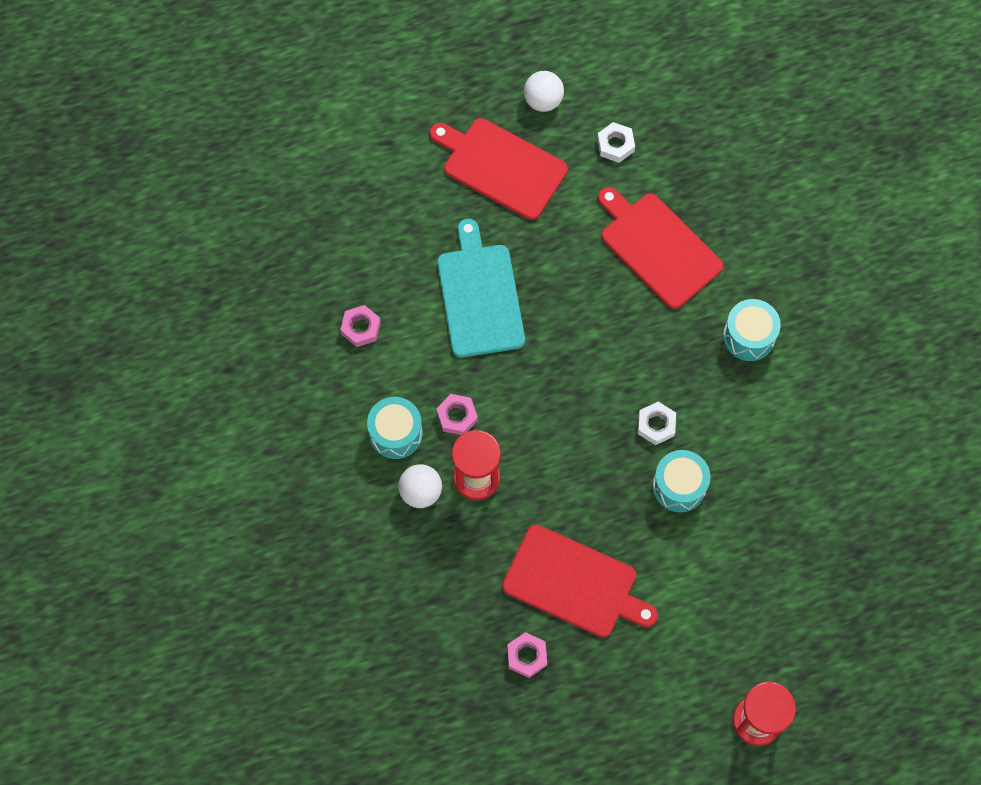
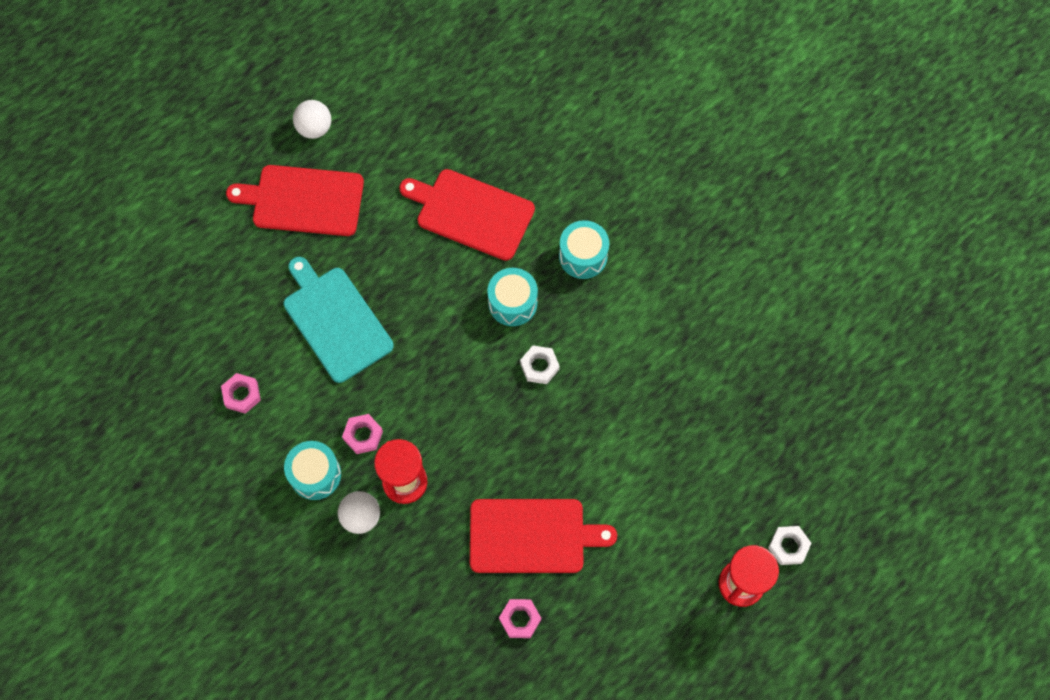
camera: 25 degrees left, 0 degrees up
white nut [597,122,635,163] -> white nut moved to [768,526,811,565]
turquoise drum [652,450,711,512] -> turquoise drum moved to [487,268,538,326]

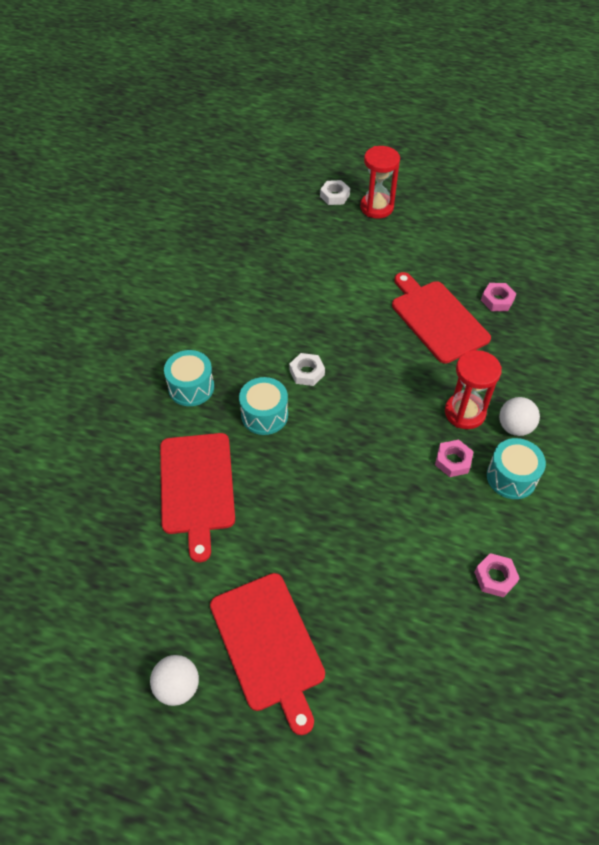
camera: 120 degrees left, 15 degrees down
turquoise cutting board [284,257,394,383] -> none

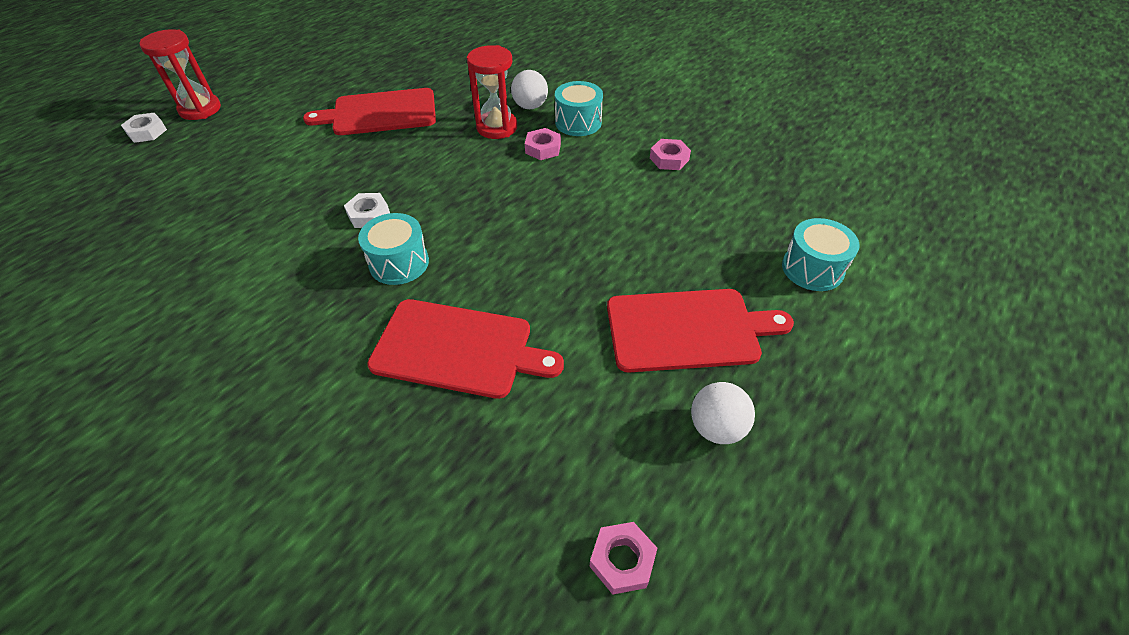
camera: 70 degrees left, 5 degrees down
turquoise drum [164,350,214,406] -> turquoise drum moved to [782,218,859,291]
pink nut [481,283,516,311] -> pink nut moved to [590,522,658,595]

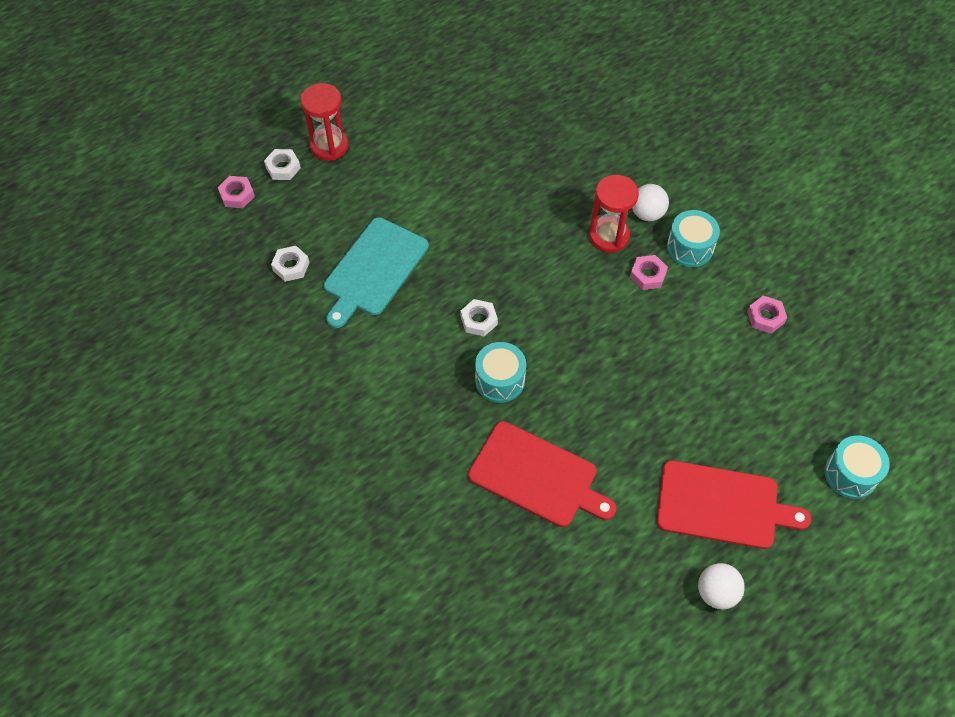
camera: 15 degrees right, 10 degrees up
red cutting board [303,88,436,135] -> none
pink nut [590,522,658,595] -> pink nut moved to [218,176,255,208]
none -> white nut [271,246,309,282]
none -> turquoise cutting board [324,217,429,328]

